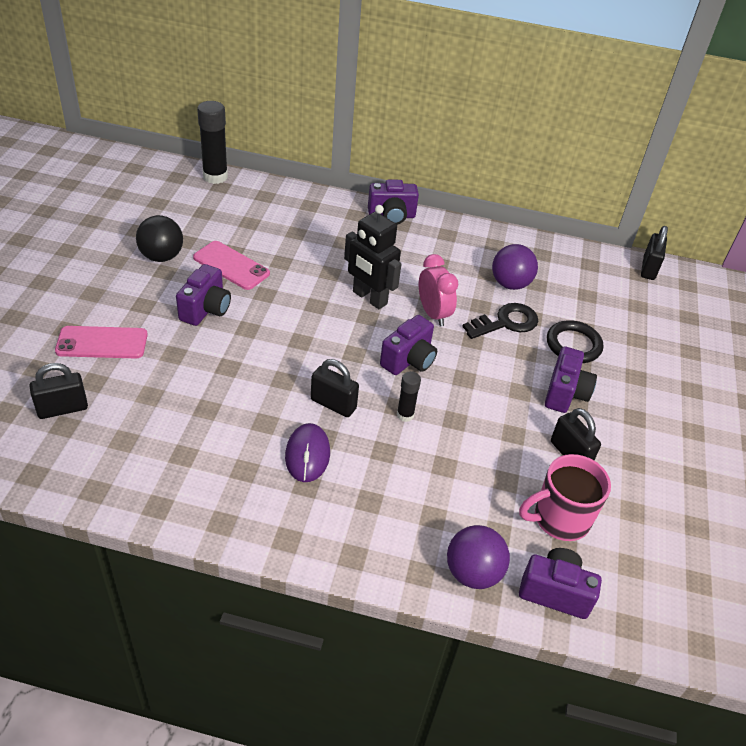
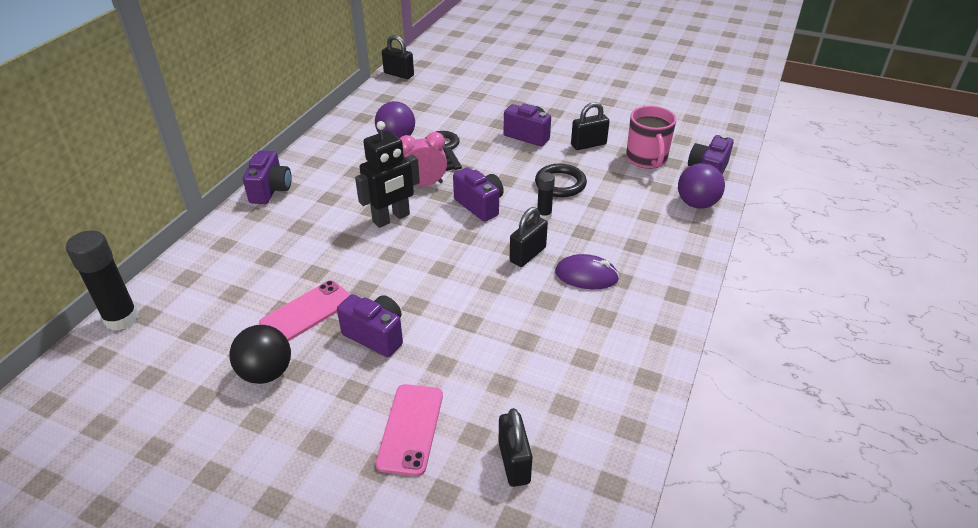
camera: 75 degrees left, 5 degrees down
black ring [547,320,603,363] -> black ring moved to [535,164,587,197]

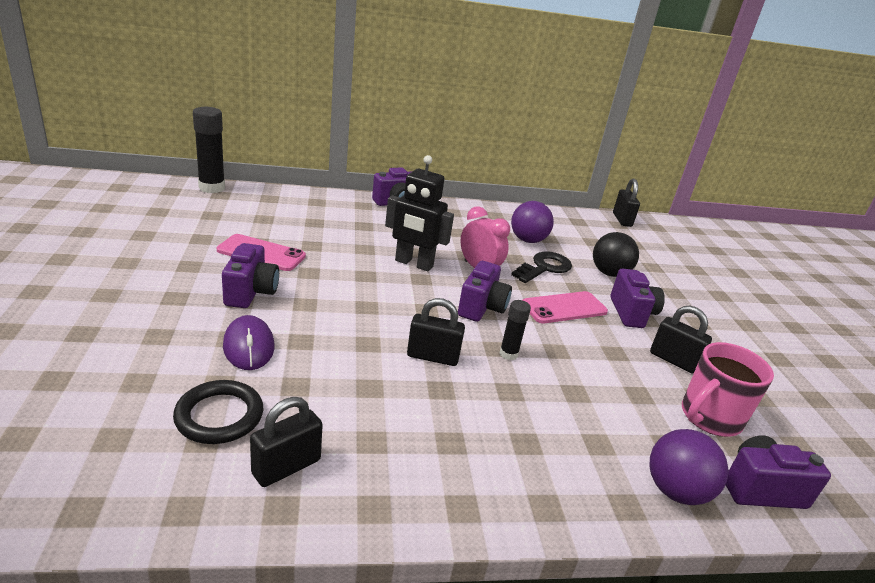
camera: 55 degrees right, 10 degrees down
black ball [230,325,291,384] -> black ball moved to [593,232,639,277]
pink phone [376,384,443,476] -> pink phone moved to [523,291,608,323]
black padlock [499,408,533,487] -> black padlock moved to [250,397,323,487]
black ring [535,164,587,197] -> black ring moved to [173,380,263,444]
purple mouse [555,254,619,289] -> purple mouse moved to [223,315,275,370]

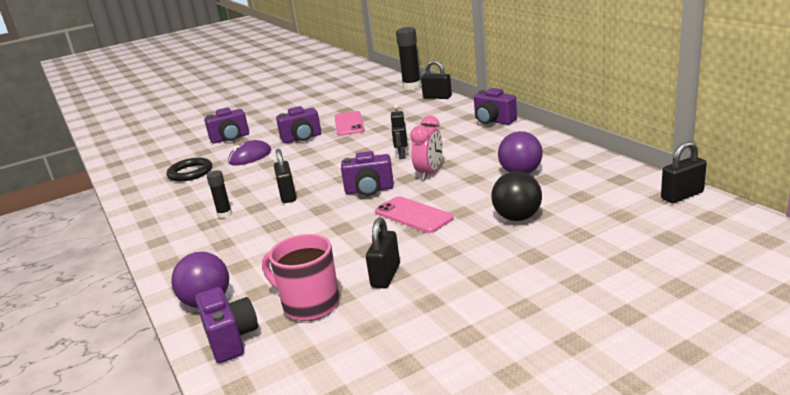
camera: 75 degrees right, 5 degrees down
black padlock [250,397,323,487] -> black padlock moved to [421,60,452,99]
black robot [385,155,454,271] -> black robot [390,105,407,159], size x0.57
black glue stick [500,300,531,360] -> black glue stick moved to [207,170,232,218]
black key [511,251,572,283] -> none
purple camera [610,269,665,328] -> purple camera moved to [204,107,249,144]

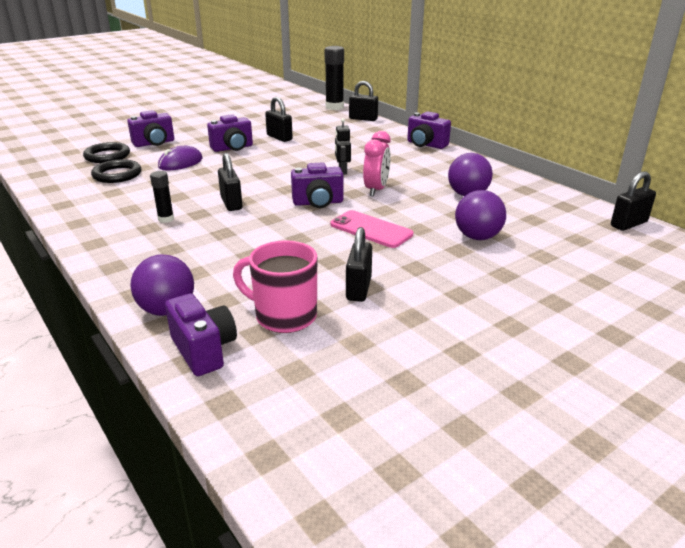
camera: 10 degrees left, 5 degrees up
pink phone [334,111,365,136] -> black padlock [265,97,293,142]
black ball [491,171,542,221] -> purple ball [455,190,506,240]
none -> black ring [83,142,130,163]

